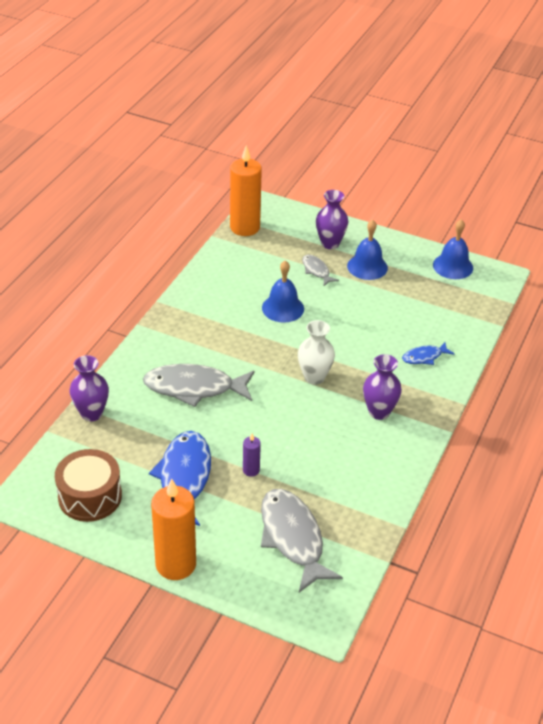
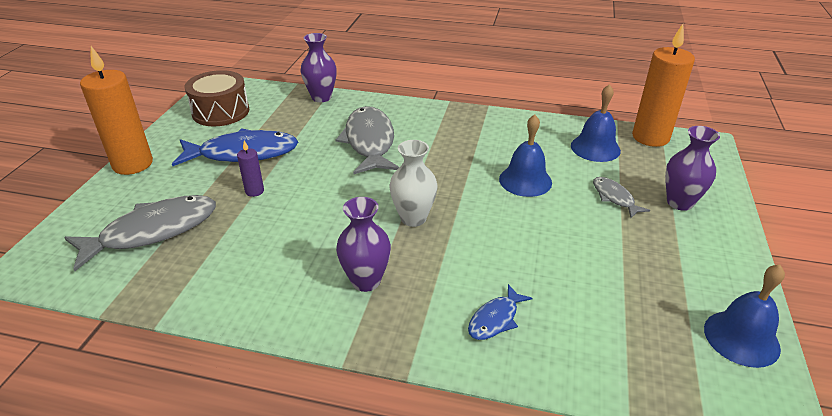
camera: 80 degrees right, 5 degrees down
grey fish [302,255,339,287] -> grey fish turned 75 degrees counterclockwise [593,177,650,218]
blue bell [347,220,388,280] -> blue bell moved to [571,84,621,162]
blue fish [402,342,454,365] -> blue fish turned 105 degrees counterclockwise [468,284,533,340]

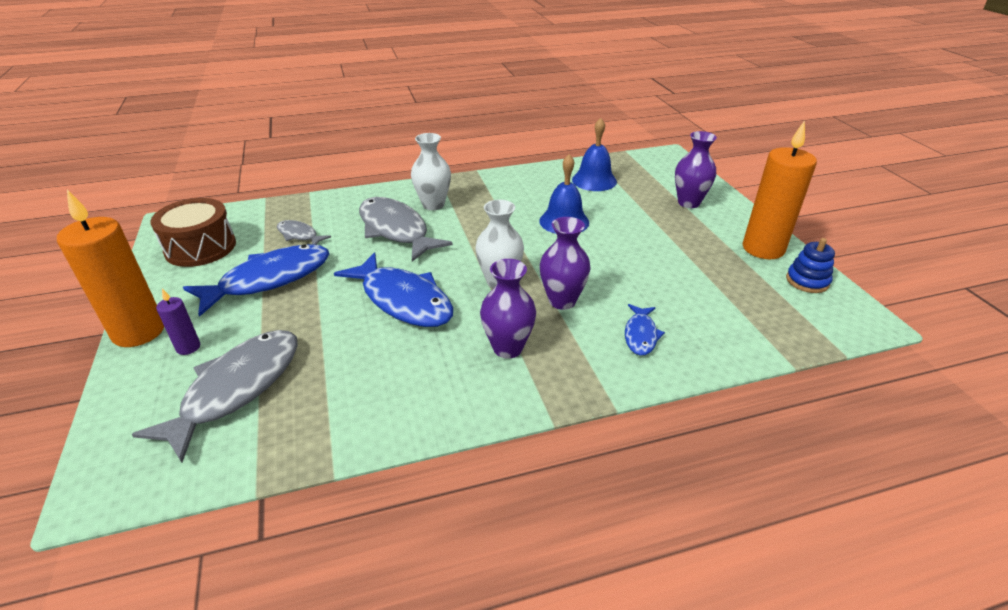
camera: 30 degrees left, 0 degrees up
purple candle [237,140,264,197] -> purple candle moved to [156,289,200,355]
purple vase [301,33,337,102] -> purple vase moved to [540,217,591,310]
grey fish [593,177,650,218] -> grey fish moved to [277,220,331,245]
orange candle [632,24,695,147] -> orange candle moved to [743,120,817,259]
blue bell [704,264,785,368] -> blue stacking toy [786,238,835,293]
none -> blue fish [334,252,453,327]
none -> white vase [411,133,451,210]

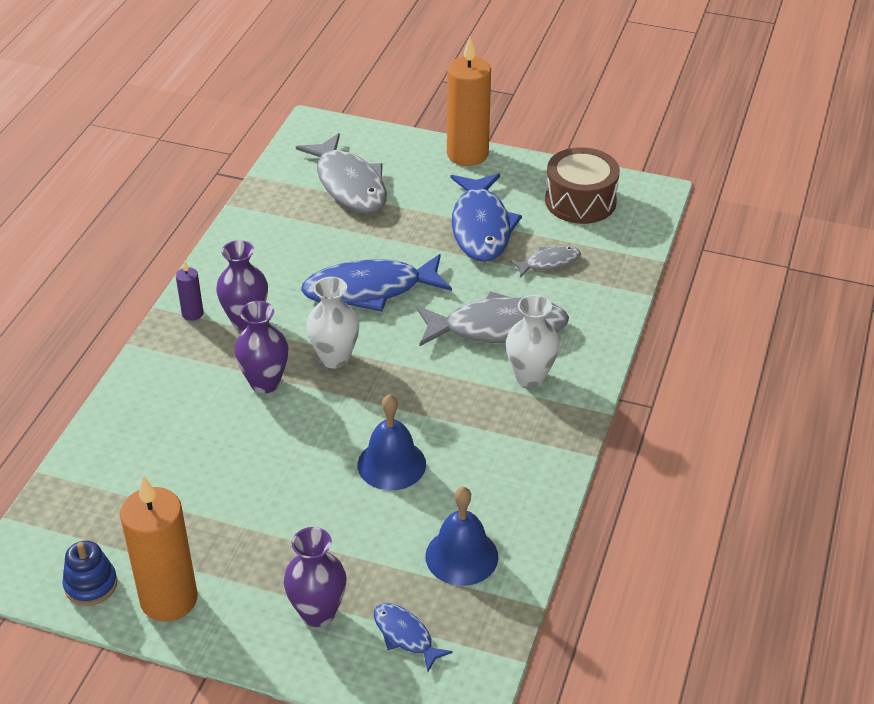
camera: 125 degrees right, 5 degrees up
purple candle [156,289,200,355] -> purple candle moved to [176,260,203,321]
blue fish [625,304,665,356] -> blue fish moved to [374,603,453,672]

